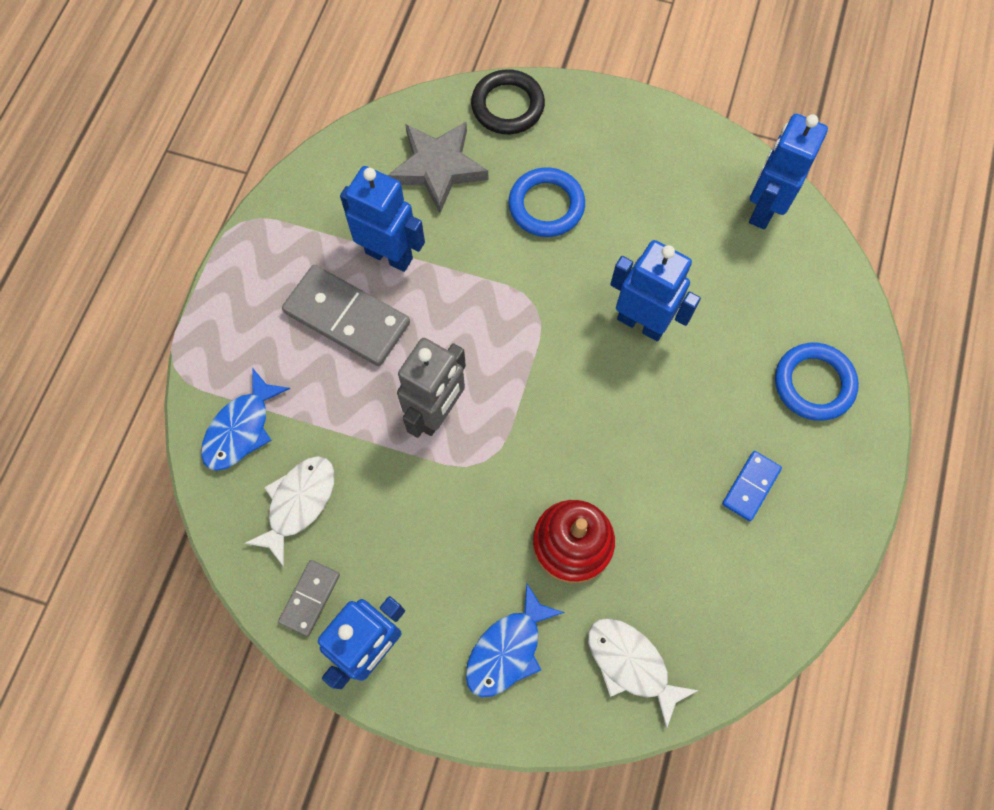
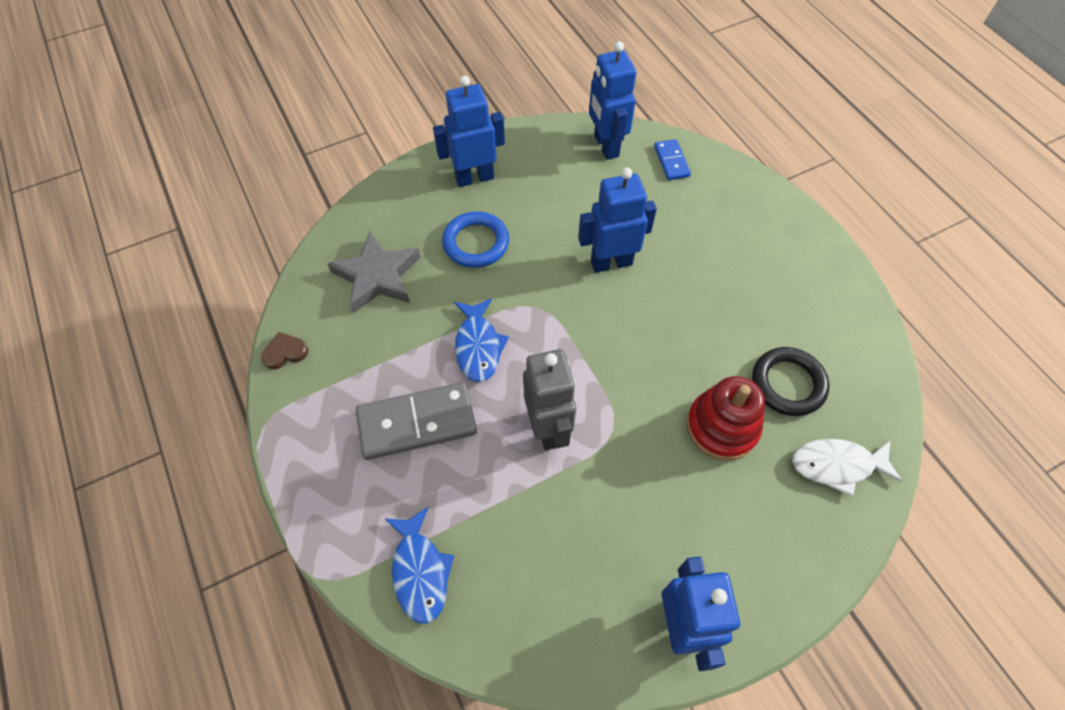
camera: 45 degrees left, 10 degrees down
white fish [245,456,335,567] -> none
grey domino [278,560,340,636] -> none
blue robot [340,166,425,272] -> blue robot moved to [433,76,505,187]
blue fish [466,583,565,697] -> blue fish moved to [454,298,509,382]
black ring [471,69,545,134] -> black ring moved to [752,347,829,416]
blue domino [722,451,782,521] -> blue domino moved to [654,139,691,180]
blue ring [775,343,859,421] -> none
none -> brown heart [261,332,308,370]

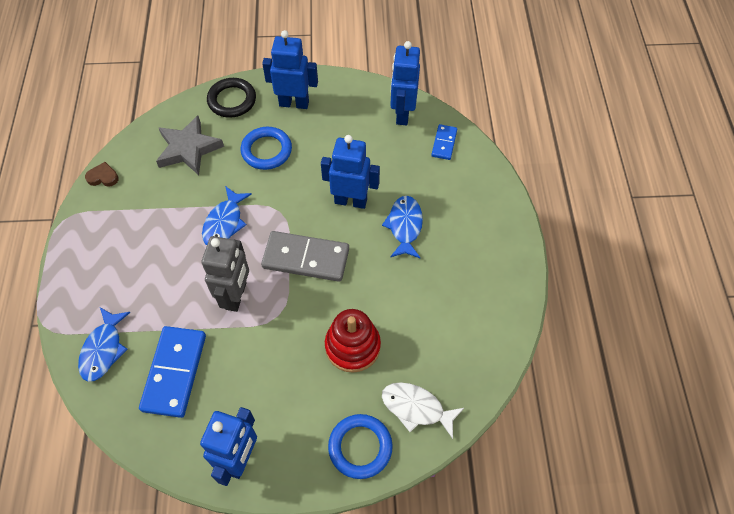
camera: 25 degrees right, 0 degrees up
grey domino [356,382,477,460] -> grey domino moved to [261,231,349,282]
black ring [752,347,829,416] -> black ring moved to [207,78,256,118]
none -> blue domino [139,326,206,418]
none -> blue ring [328,414,393,479]
none -> blue fish [382,196,423,258]

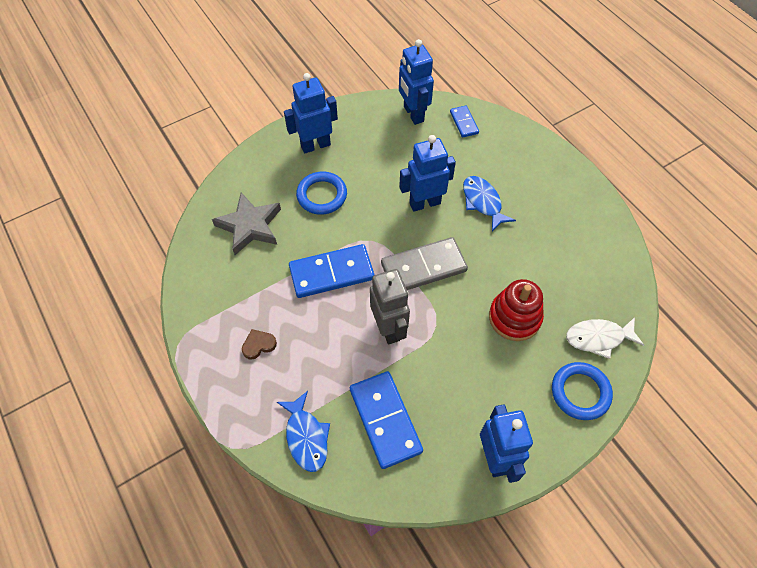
camera: 30 degrees left, 0 degrees up
brown heart [85,162,119,187] -> brown heart moved to [242,329,277,360]
blue fish [202,186,252,245] -> blue domino [289,244,374,298]
black ring [207,78,256,118] -> none

